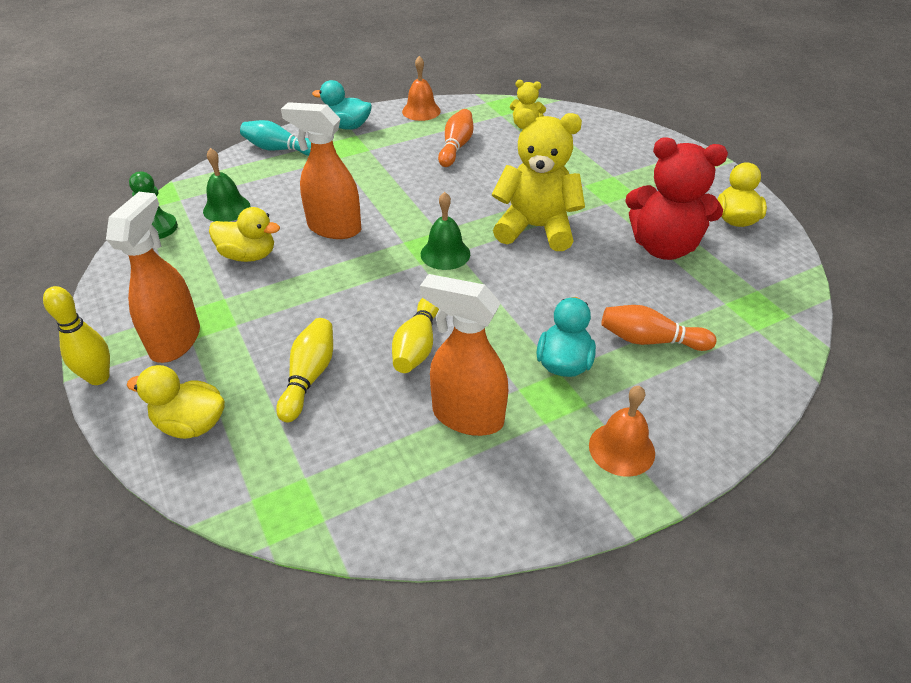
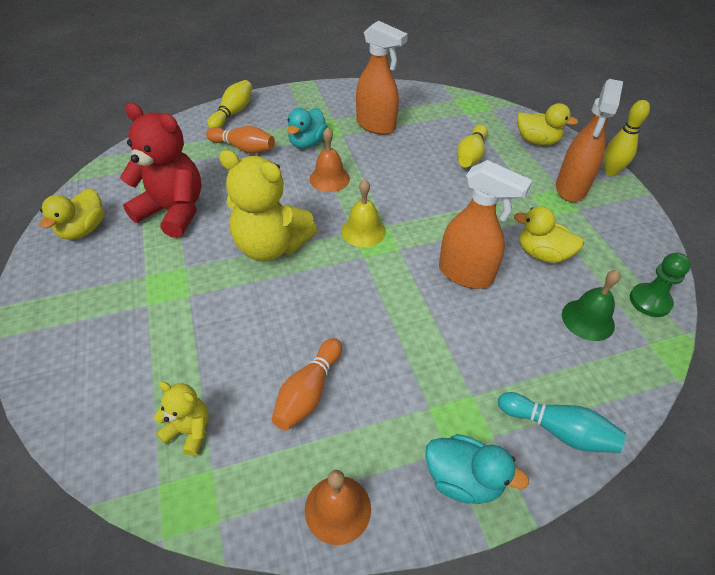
camera: 170 degrees left, 5 degrees up
yellow bowling pin [392,298,439,373] -> yellow bowling pin moved to [208,80,252,129]
green bell [421,192,470,270] -> yellow bell [341,180,386,247]
orange bell [589,386,655,477] -> orange bell moved to [310,127,350,192]

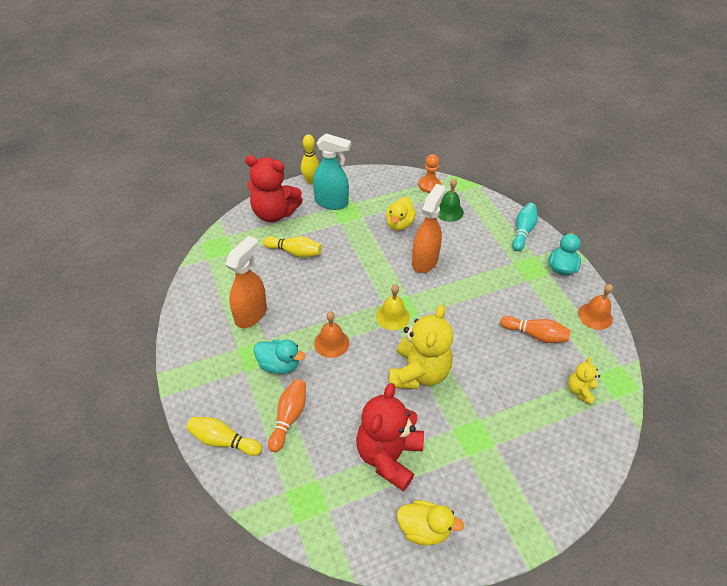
camera: 95 degrees left, 0 degrees up
yellow duck [517,103,578,145] -> red teddy bear [245,155,303,222]
orange spray bottle [556,79,623,202] -> turquoise spray bottle [313,134,351,210]
green pawn [630,253,691,317] -> orange pawn [418,154,441,193]

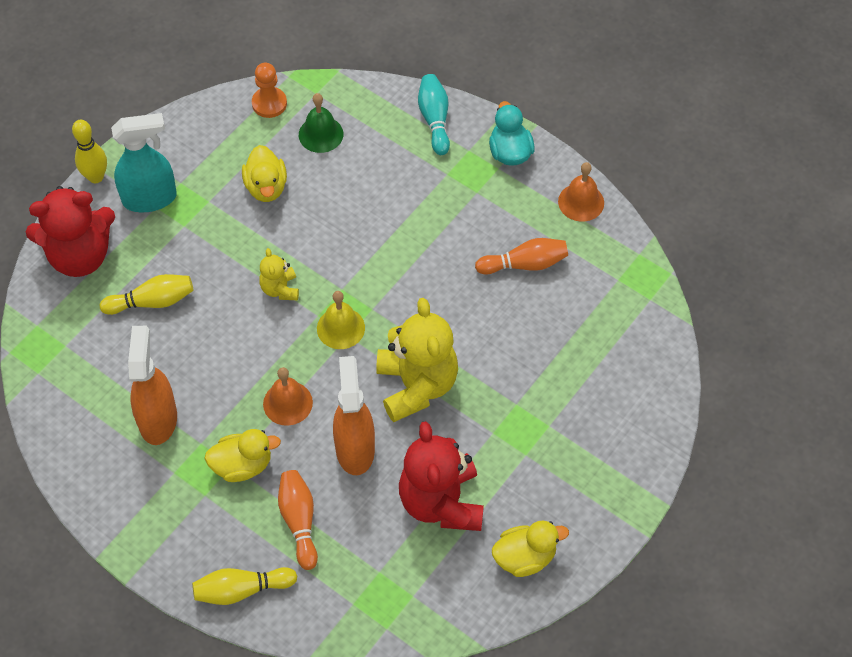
camera: 30 degrees left, 10 degrees up
turquoise duck [254,340,305,374] -> yellow duck [204,429,281,482]
orange spray bottle [412,184,446,273] -> orange spray bottle moved to [333,356,375,475]
yellow teddy bear [568,357,600,405] -> yellow teddy bear moved to [259,248,299,300]

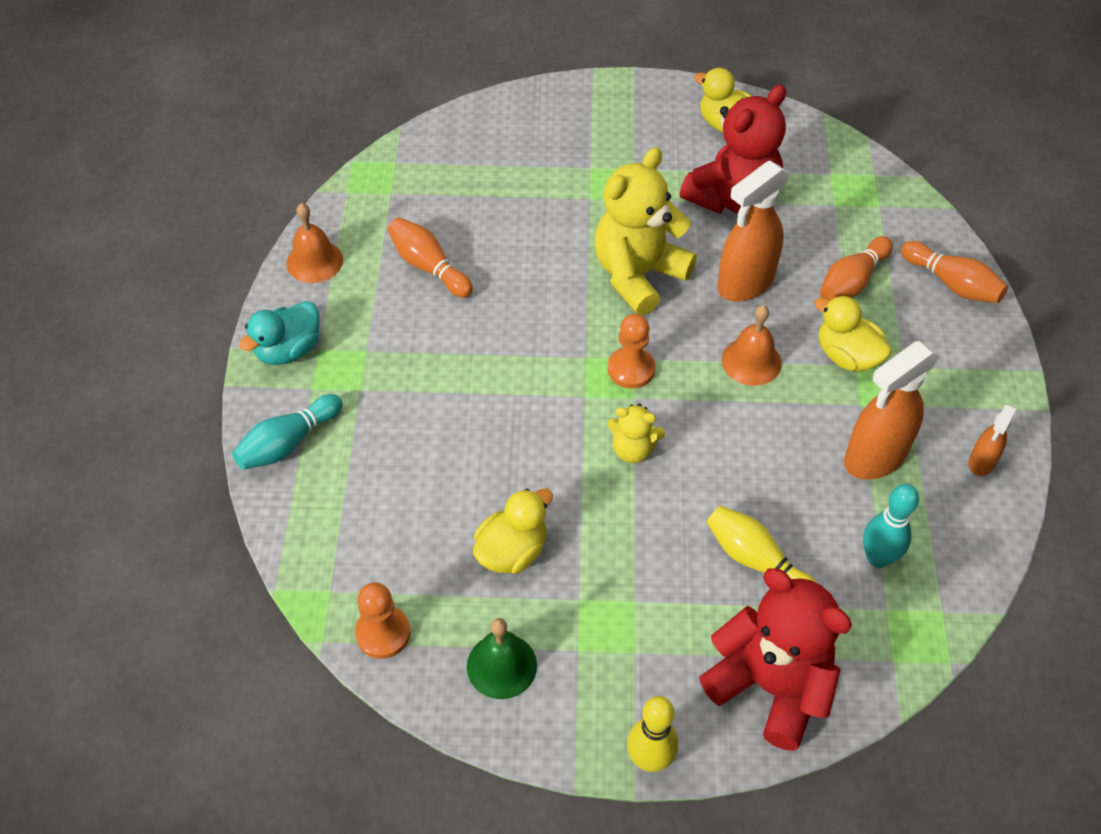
camera: 125 degrees left, 5 degrees down
turquoise spray bottle [111,113,177,212] -> none
yellow bowling pin [192,567,297,605] -> orange bowling pin [901,241,1008,303]
yellow teddy bear [259,248,299,300] -> yellow teddy bear turned 60 degrees clockwise [607,404,665,463]
green bell [299,93,344,153] -> green bell moved to [467,618,537,699]
yellow bell [317,291,365,349] -> orange pawn [608,314,655,389]
none -> turquoise bowling pin [863,484,919,568]
none -> orange spray bottle [969,404,1016,476]

